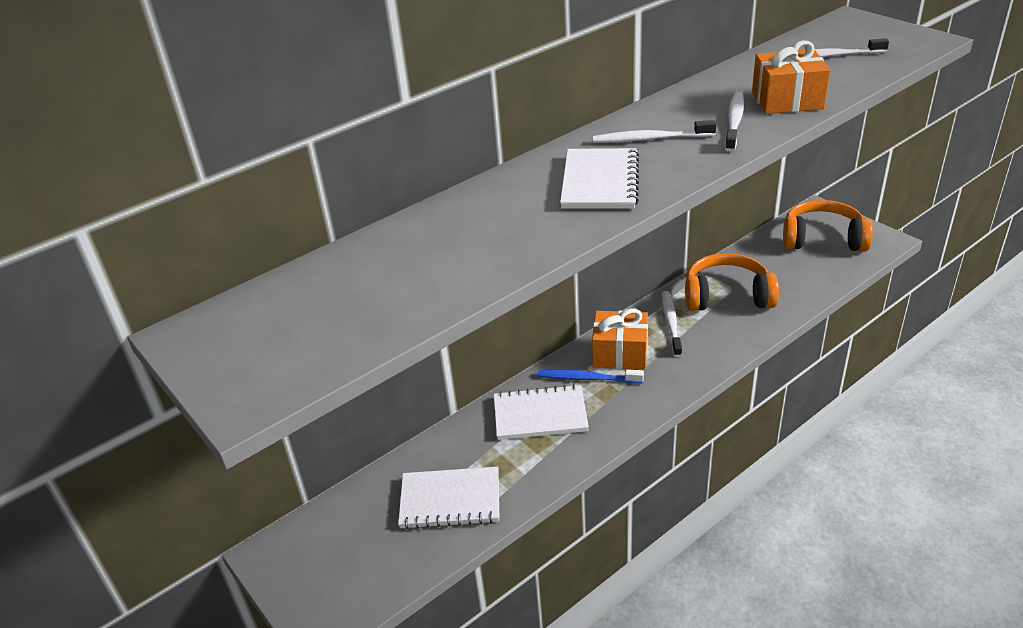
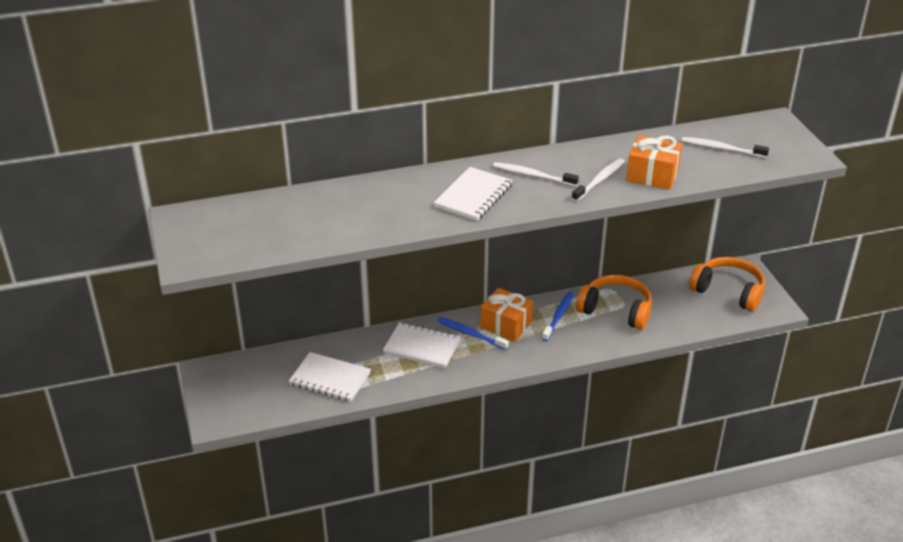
camera: 20 degrees right, 0 degrees up
white toothbrush [662,291,682,357] -> blue toothbrush [542,291,574,341]

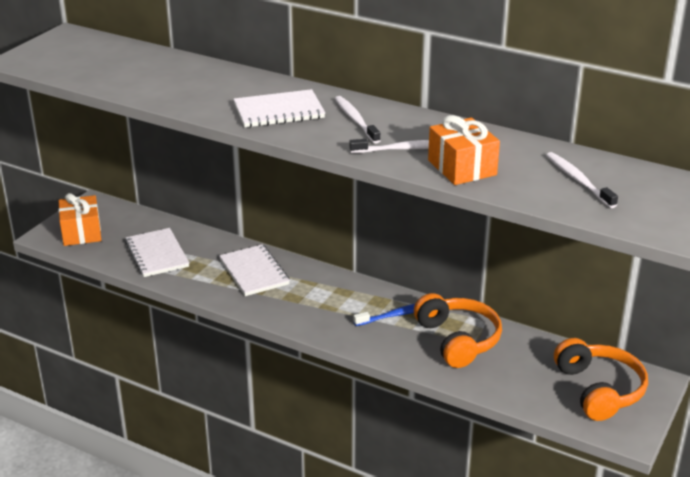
camera: 45 degrees right, 5 degrees down
blue toothbrush [438,317,509,350] -> none
orange gift [480,288,533,342] -> orange gift moved to [58,193,101,246]

